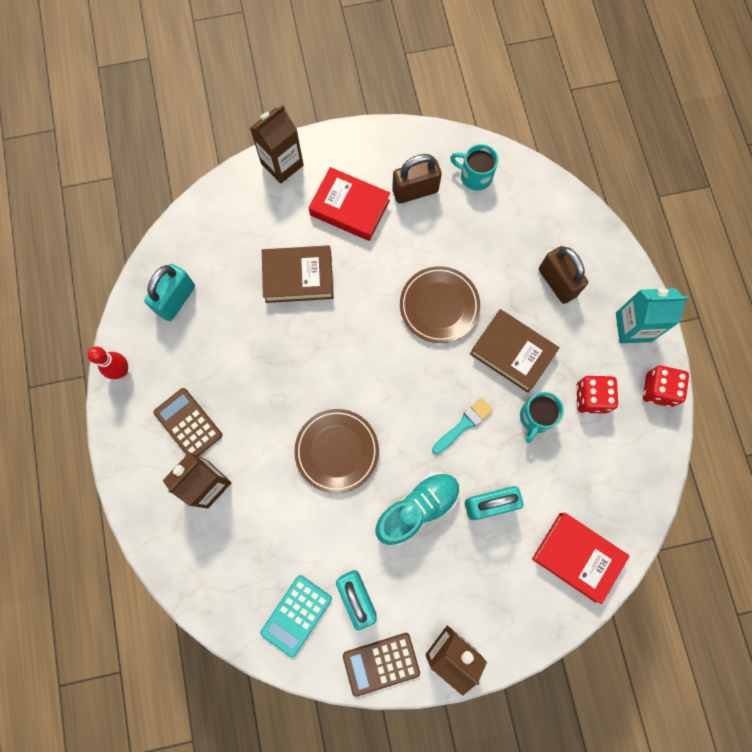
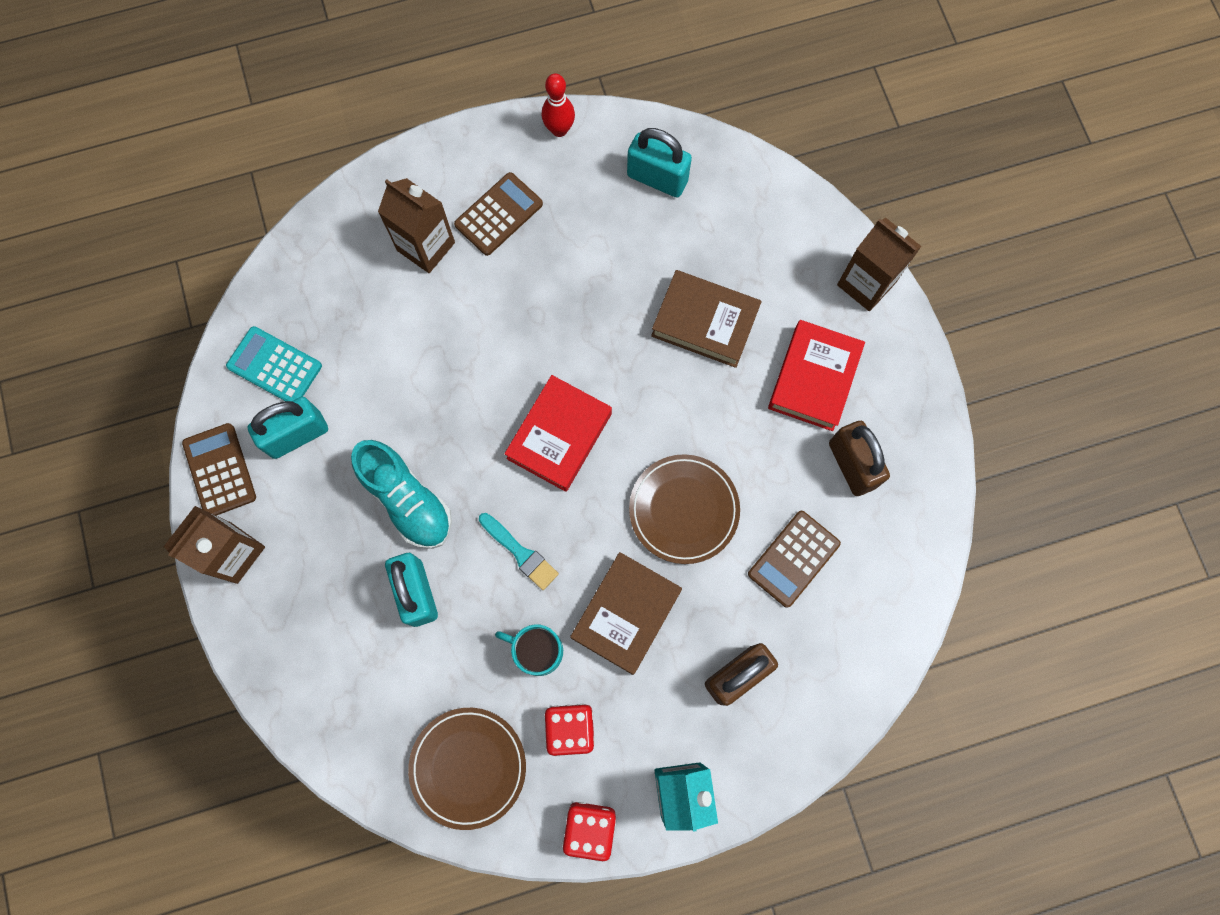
camera: 85 degrees right, 0 degrees up
brown book [262,245,334,303] -> brown book turned 60 degrees counterclockwise [651,270,762,368]
brown plate [294,409,379,493] -> brown plate moved to [408,708,526,830]
turquoise mug [450,144,498,191] -> none
red book [532,513,630,604] -> red book moved to [504,375,612,492]
none -> brown calculator [748,511,841,608]

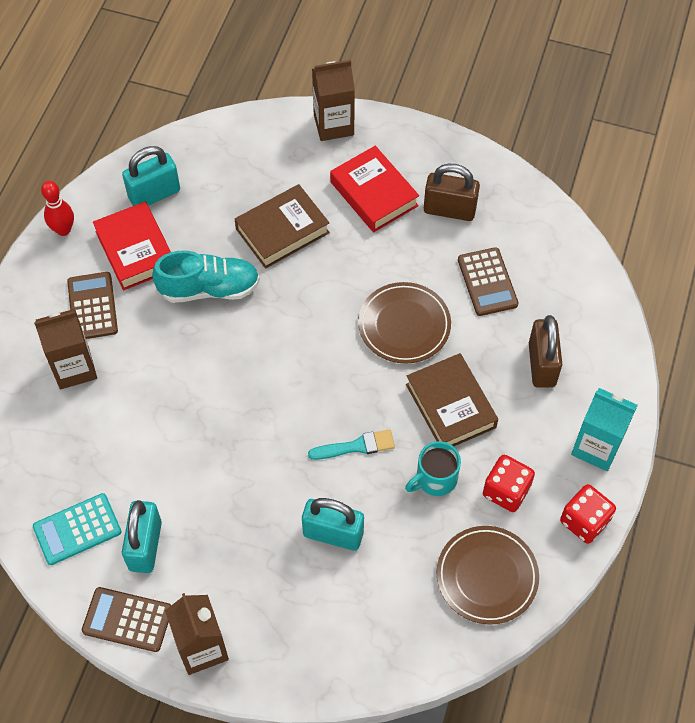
camera: 55 degrees left, 15 degrees down
turquoise shoe [351,440,452,549] -> turquoise shoe moved to [152,251,260,303]
red book [504,375,612,492] -> red book moved to [93,202,171,290]

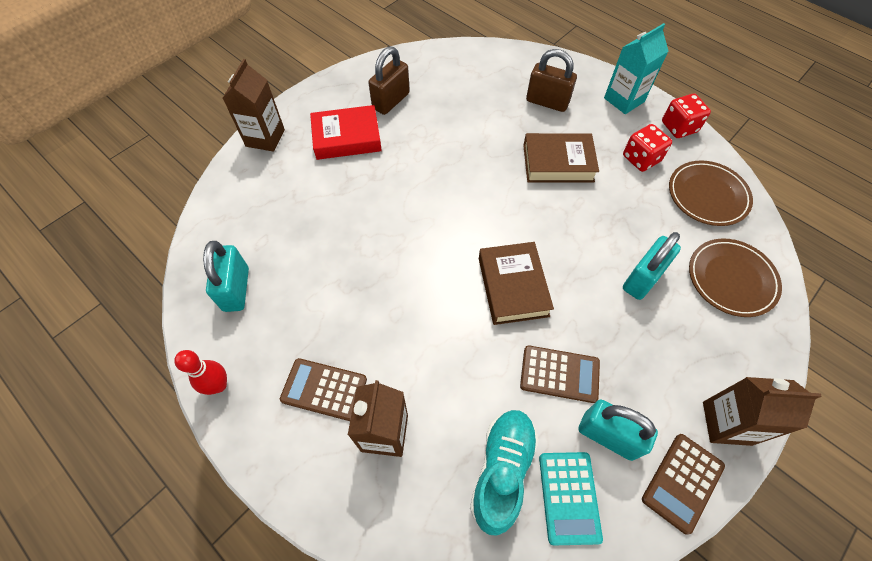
camera: 65 degrees left, 0 degrees up
red book [93,202,171,290] -> none
turquoise shoe [152,251,260,303] -> turquoise shoe moved to [470,410,539,536]
brown book [235,184,330,269] -> brown book moved to [479,242,554,325]
turquoise brush [308,429,395,460] -> none
brown plate [358,282,451,364] -> brown plate moved to [689,239,782,317]
turquoise mug [405,441,461,496] -> none
brown calculator [458,247,519,316] -> brown calculator moved to [520,345,600,403]

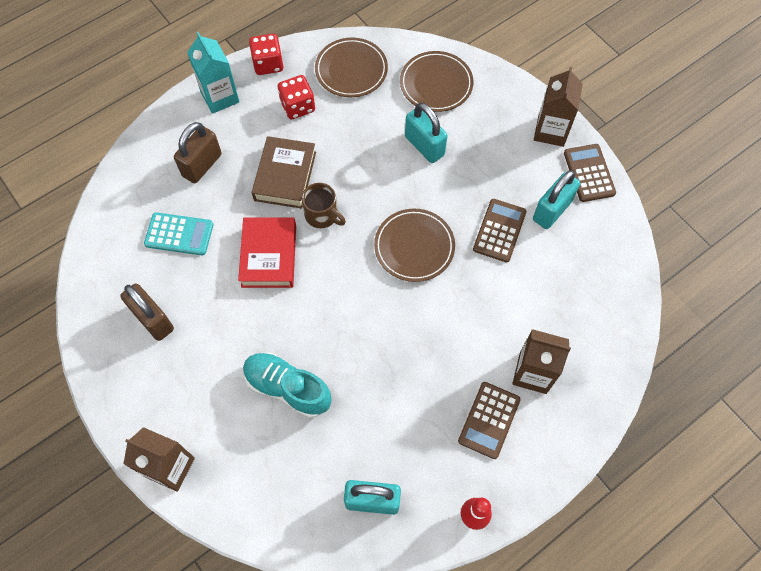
camera: 80 degrees left, 5 degrees up
red book [310,105,382,160] -> red book moved to [238,218,296,288]
turquoise shoe [470,410,539,536] -> turquoise shoe moved to [243,353,331,418]
brown book [479,242,554,325] -> brown plate [374,209,455,282]
turquoise calculator [539,452,603,545] -> turquoise calculator moved to [144,212,214,255]
brown calculator [642,434,725,534] -> brown calculator turned 150 degrees counterclockwise [564,144,616,202]
none -> brown mug [302,183,346,228]

